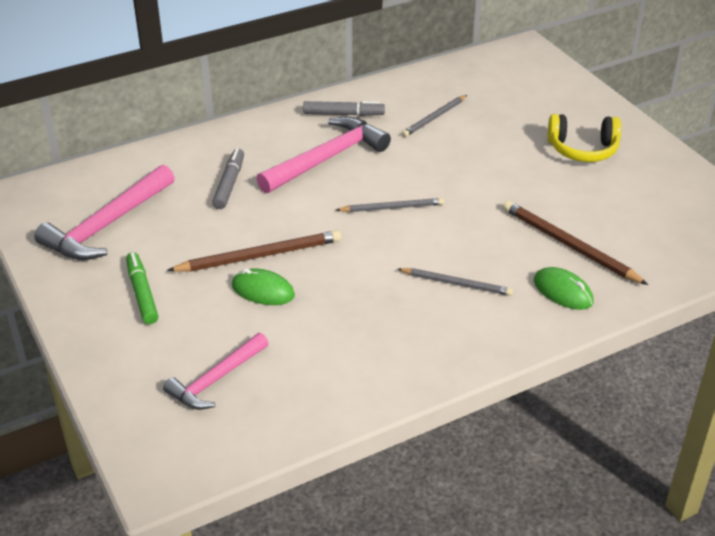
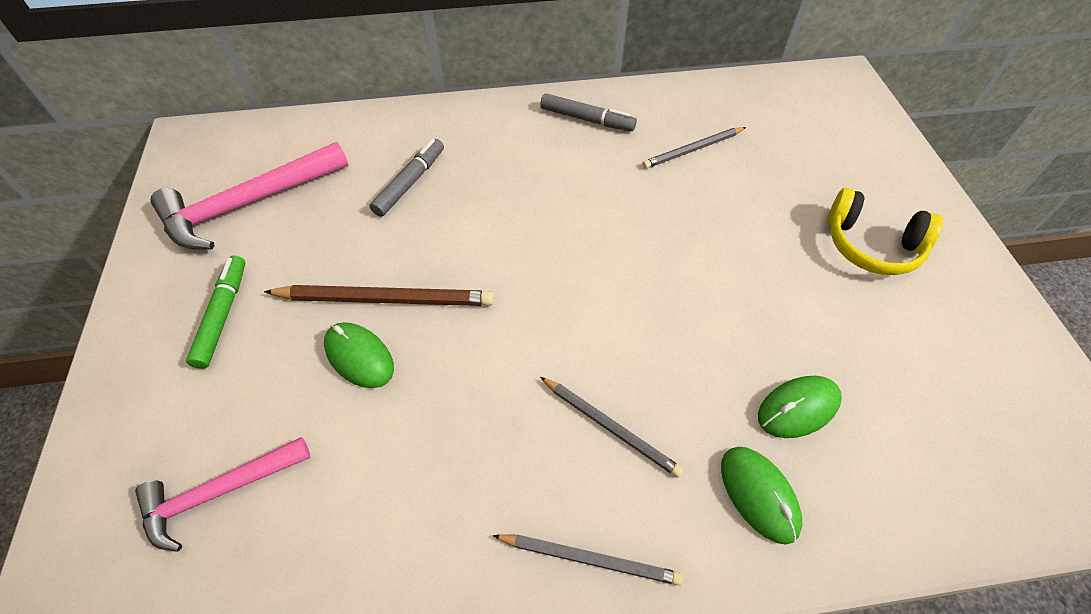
camera: 20 degrees right, 15 degrees up
pink hammer [256,116,391,193] -> none
grey pencil [336,198,444,212] -> grey pencil moved to [493,534,683,586]
brown pencil [503,201,648,285] -> green mouse [758,376,842,438]

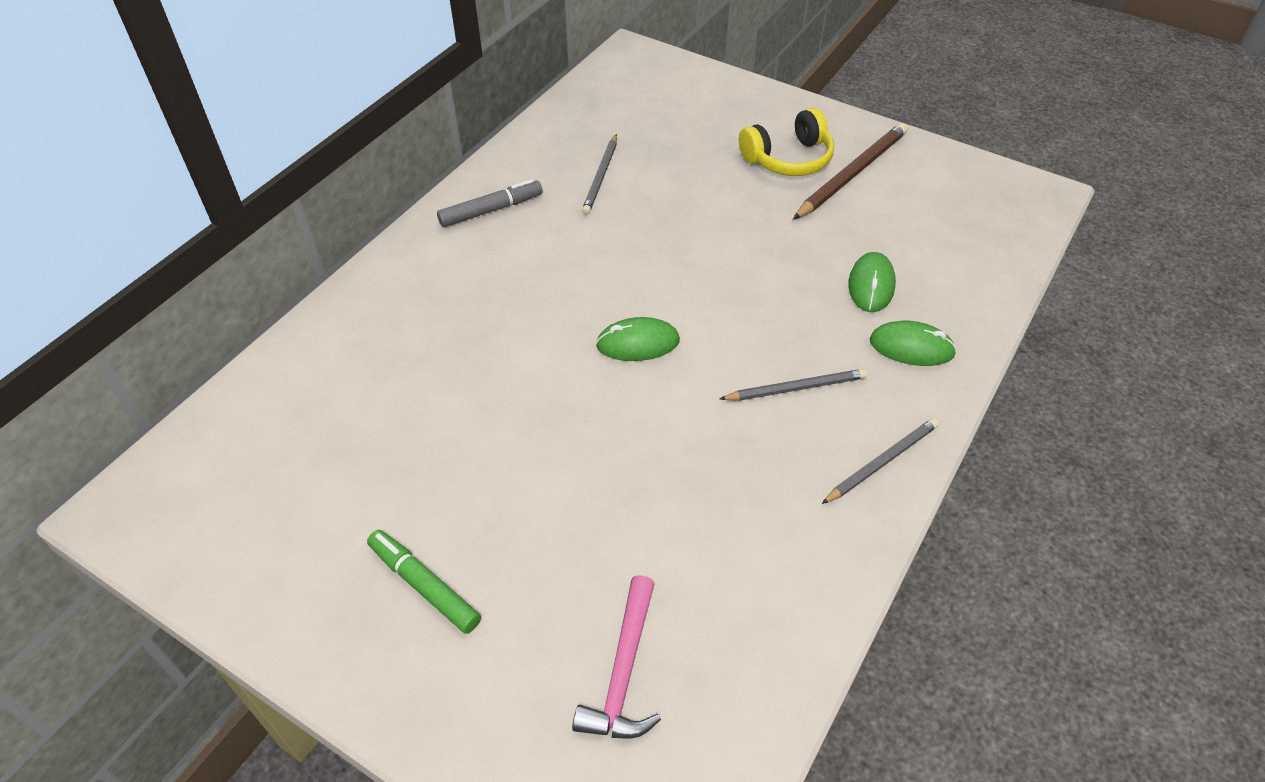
camera: 50 degrees left, 5 degrees down
pink hammer [150,142,349,250] -> none
brown pencil [264,285,494,306] -> brown pencil moved to [793,123,908,220]
green mouse [324,322,394,388] -> green mouse moved to [596,317,680,361]
grey marker [370,139,444,217] -> none

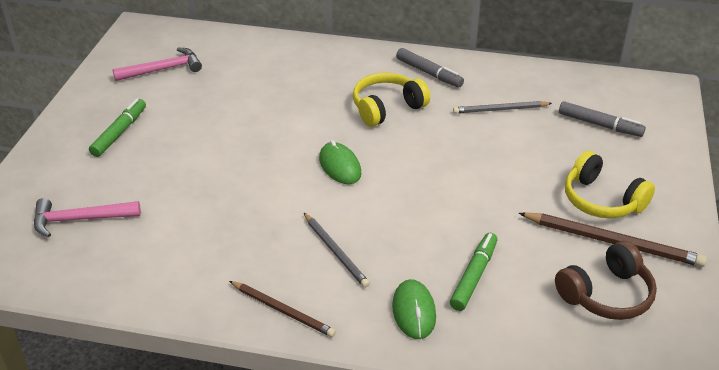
camera: 70 degrees right, 10 degrees down
grey pencil [822,418,939,504] -> brown pencil [229,281,336,337]
green mouse [848,252,896,312] -> green marker [450,233,497,311]
none -> pink hammer [112,48,202,81]
none -> yellow headphones [353,72,430,127]
none -> brown headphones [555,241,657,320]
none -> grey marker [559,101,646,137]

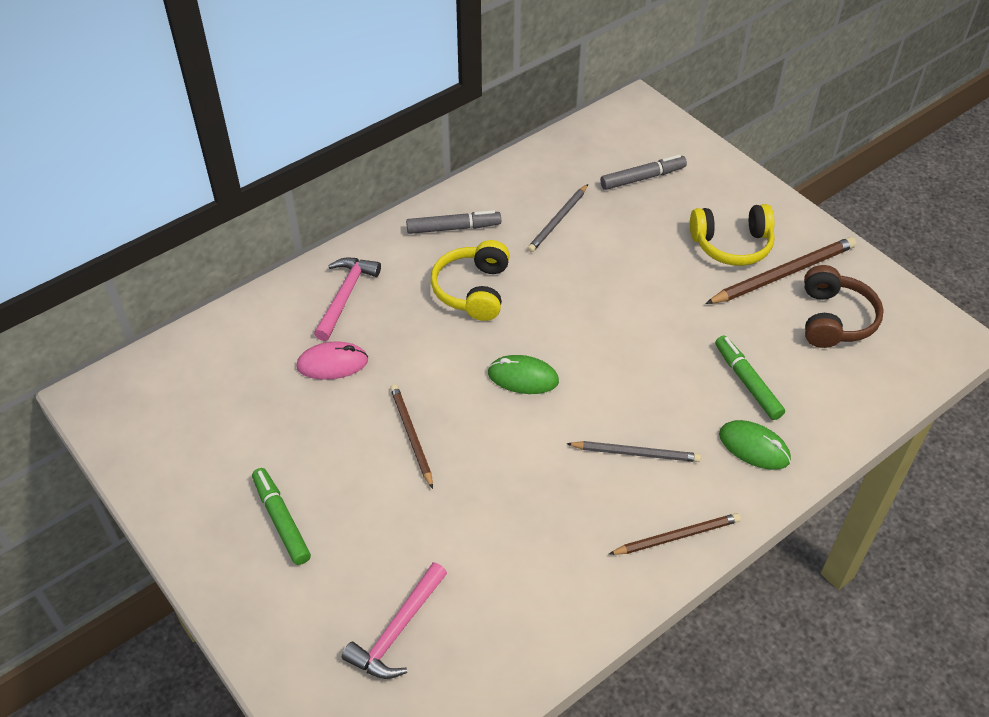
camera: 50 degrees left, 10 degrees up
pink hammer [112,48,202,81] -> pink hammer moved to [314,258,381,341]
none -> pink mouse [296,341,368,380]
none -> brown pencil [390,384,433,489]

